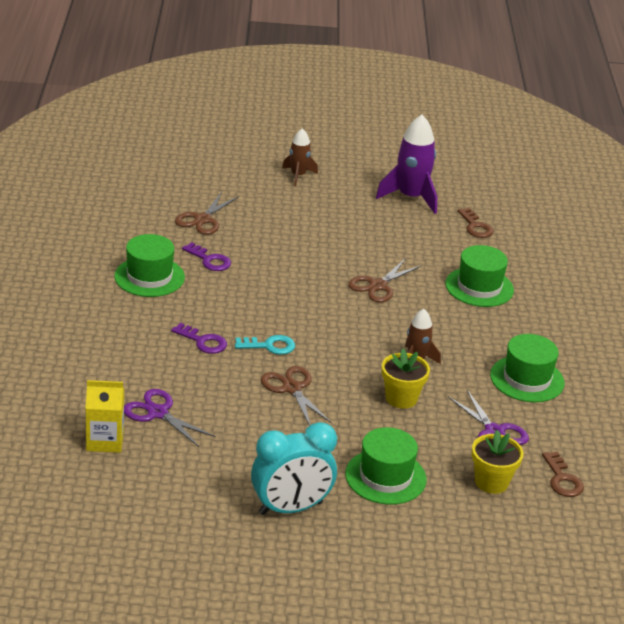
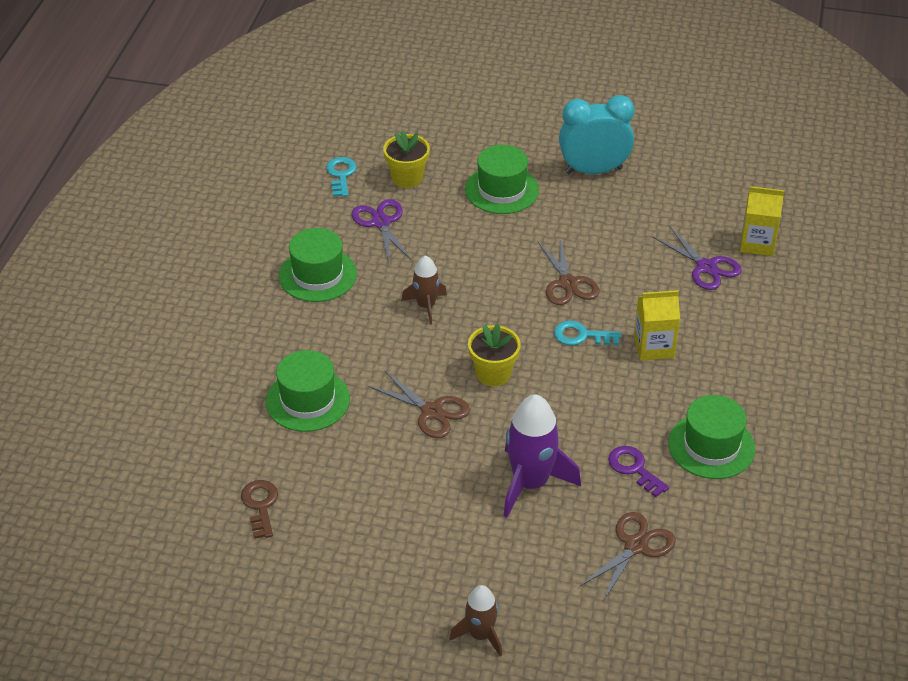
camera: 165 degrees left, 10 degrees up
purple key [171,323,227,354] -> yellow carton [634,290,680,361]
brown scissors [348,258,422,303] -> brown scissors turned 75 degrees clockwise [369,370,470,438]
purple rocket [376,115,437,214] -> purple rocket moved to [503,394,581,518]
yellow flower pot [382,349,430,409] -> yellow flower pot moved to [468,324,521,386]
brown key [542,452,584,497] -> turquoise key [326,157,357,197]

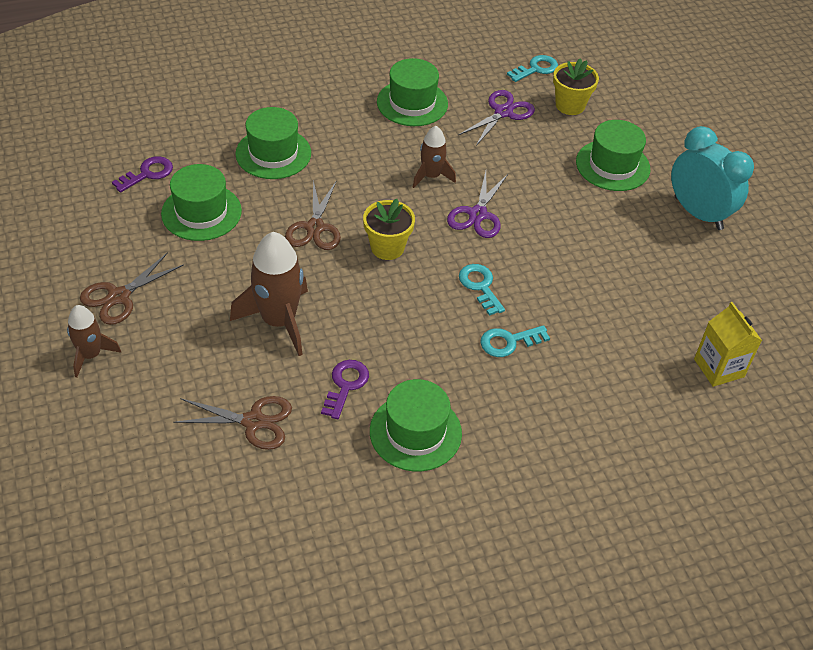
camera: 55 degrees right, 5 degrees up
brown key [241,480,278,539] -> purple key [112,156,173,193]
purple rocket [503,394,581,518] -> brown rocket [230,232,308,356]
brown scissors [538,239,599,305] -> brown scissors moved to [80,252,184,325]
yellow carton [634,290,680,361] -> turquoise key [480,325,550,357]
purple scissors [653,227,742,290] -> purple scissors moved to [447,171,508,238]
none -> green hat [161,164,242,241]

